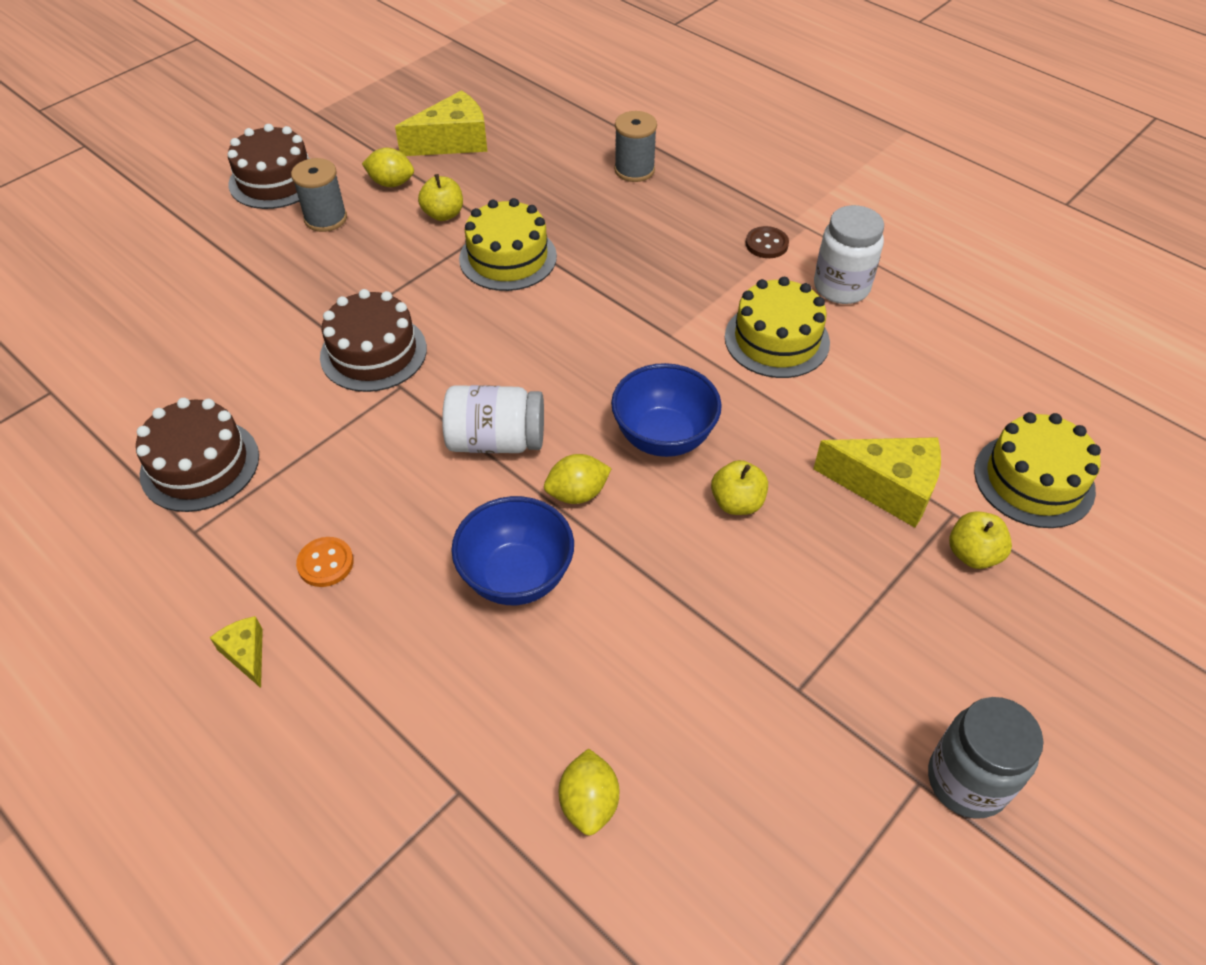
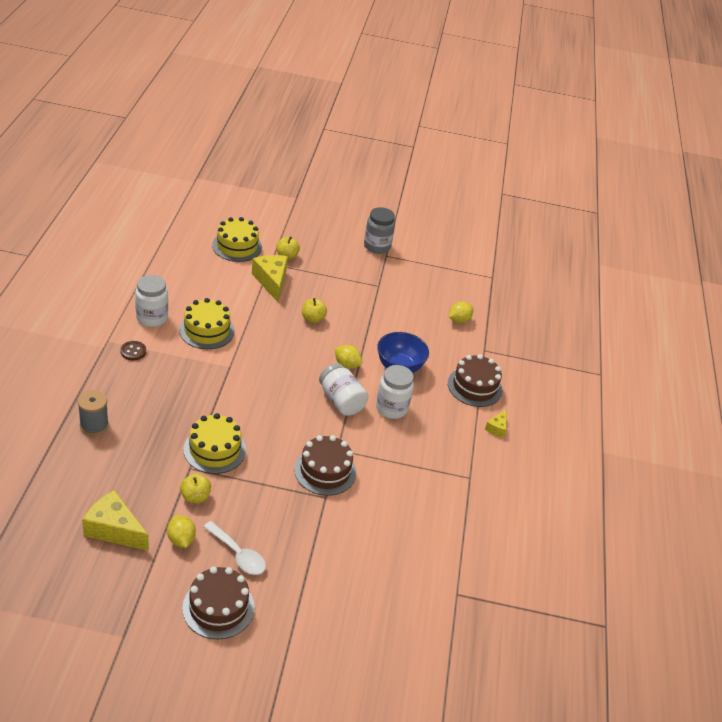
camera: 130 degrees left, 10 degrees down
brown cake [136,398,259,512] -> brown cake moved to [448,354,502,407]
grey spool [291,158,347,232] -> white spoon [203,521,266,575]
orange button [296,537,354,587] -> none
blue bowl [611,363,722,457] -> none
none -> white jar [376,365,414,419]

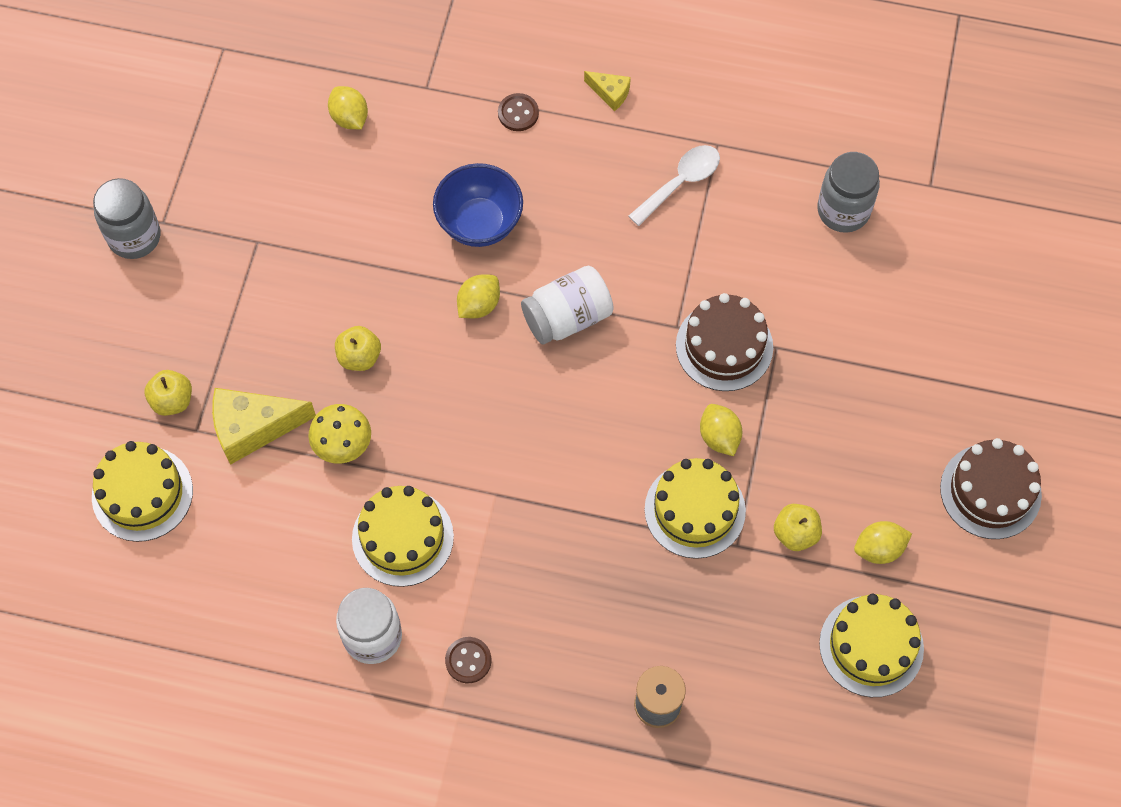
camera: 80 degrees left, 25 degrees up
yellow cheese [82,490,149,551] -> yellow cake [819,594,924,697]
white spoon [203,521,266,575] -> white spoon moved to [628,145,720,226]
white jar [376,365,414,419] -> none
brown cake [448,354,502,407] -> brown button [498,93,539,131]
none -> yellow mushroom [308,404,371,464]
none -> yellow lemon [700,404,742,456]
none -> grey jar [817,152,880,233]

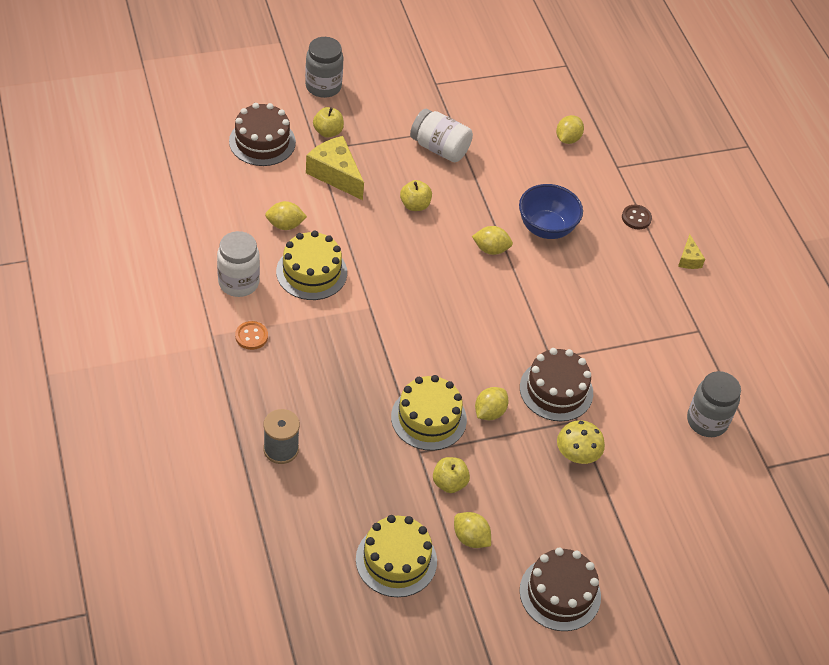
camera: 55 degrees right, 15 degrees down
yellow cake [92,441,193,542] -> brown cake [229,103,296,166]
grey jar [93,178,161,259] -> grey jar moved to [305,37,343,98]
yellow mushroom [308,404,371,464] -> yellow mushroom moved to [557,420,605,464]
brown button [445,637,491,683] -> orange button [235,321,268,350]
white jar [521,266,614,344] -> white jar moved to [410,109,473,162]
white spoon [628,145,720,226] -> none
none -> yellow lemon [265,201,307,230]

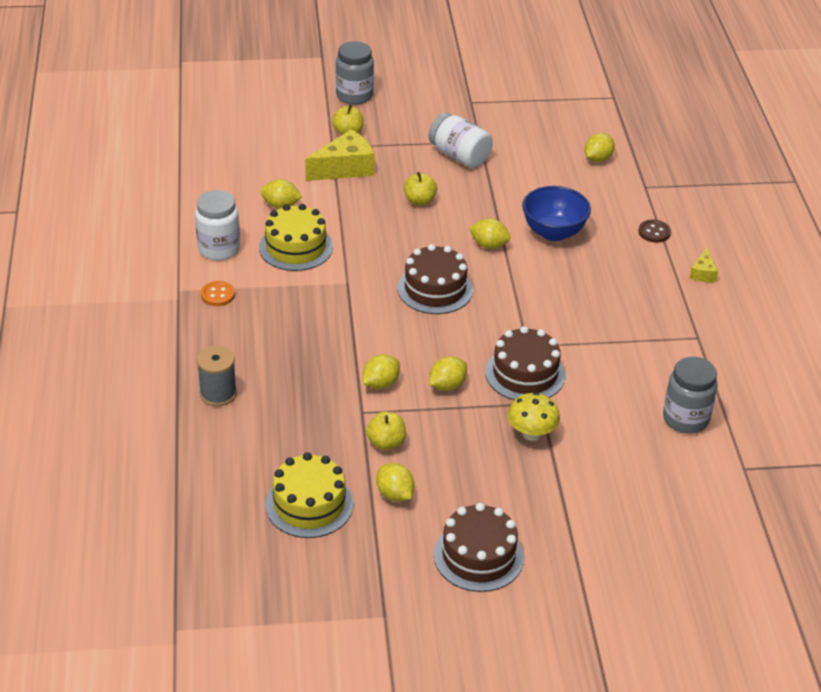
camera: 15 degrees right, 10 degrees down
brown cake [229,103,296,166] -> brown cake moved to [398,244,473,314]
yellow cheese [306,136,364,200] -> yellow cheese turned 90 degrees clockwise [305,129,374,181]
yellow cake [391,375,467,451] -> yellow lemon [363,354,400,389]

